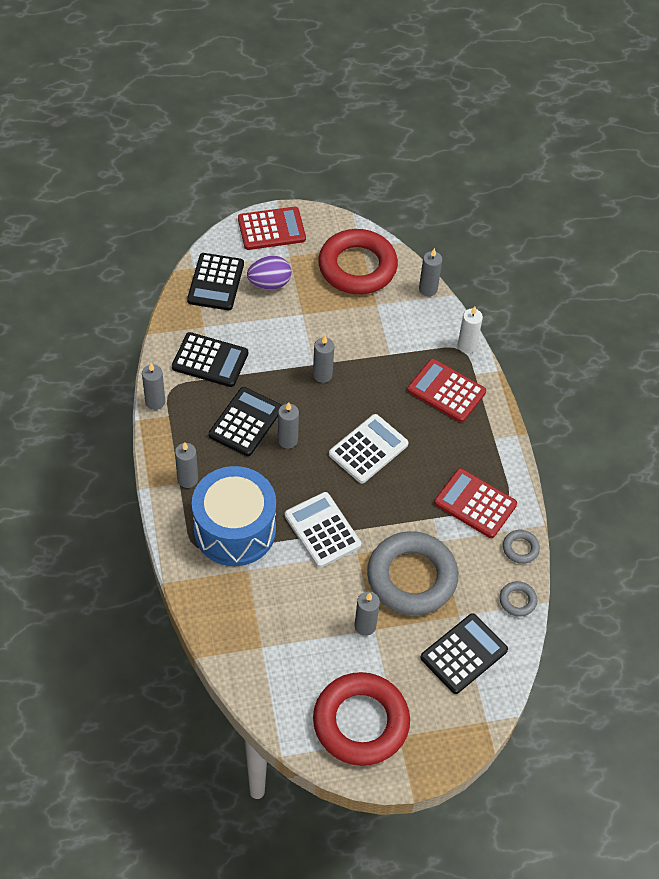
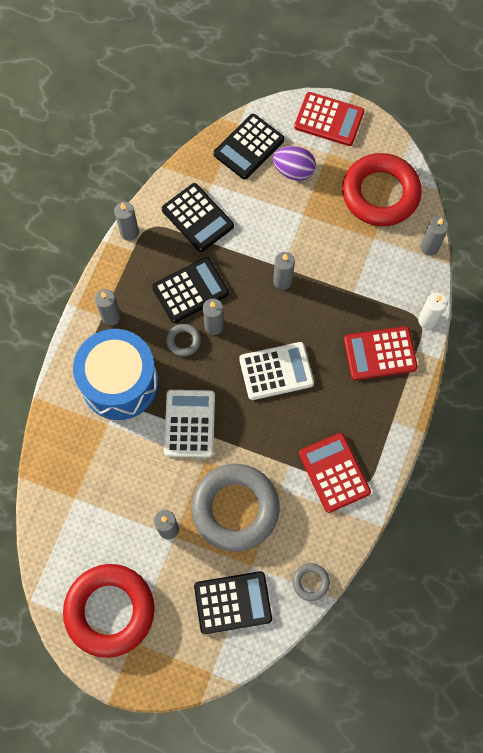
camera: 35 degrees right, 15 degrees up
red calculator [407,359,486,422] -> red calculator turned 75 degrees counterclockwise [344,326,418,380]
grey ring [503,530,540,564] -> grey ring moved to [166,324,201,356]

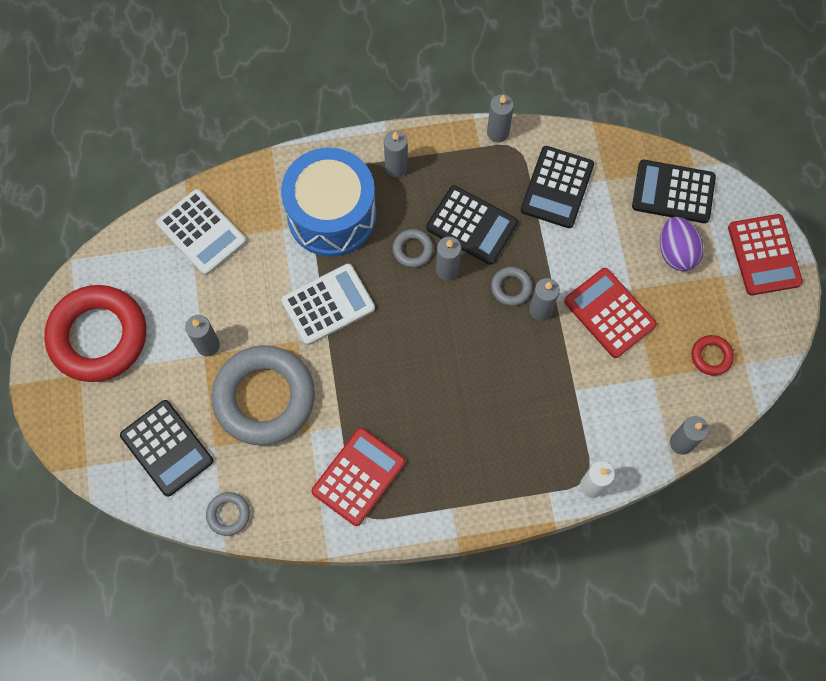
camera: 60 degrees right, 0 degrees up
white calculator [239,342,314,400] -> white calculator moved to [156,189,246,275]
red ring [342,153,422,226] -> red ring [692,335,734,376], size x0.42
red calculator [344,326,418,380] -> red calculator moved to [564,268,657,358]
none -> grey ring [491,267,532,306]

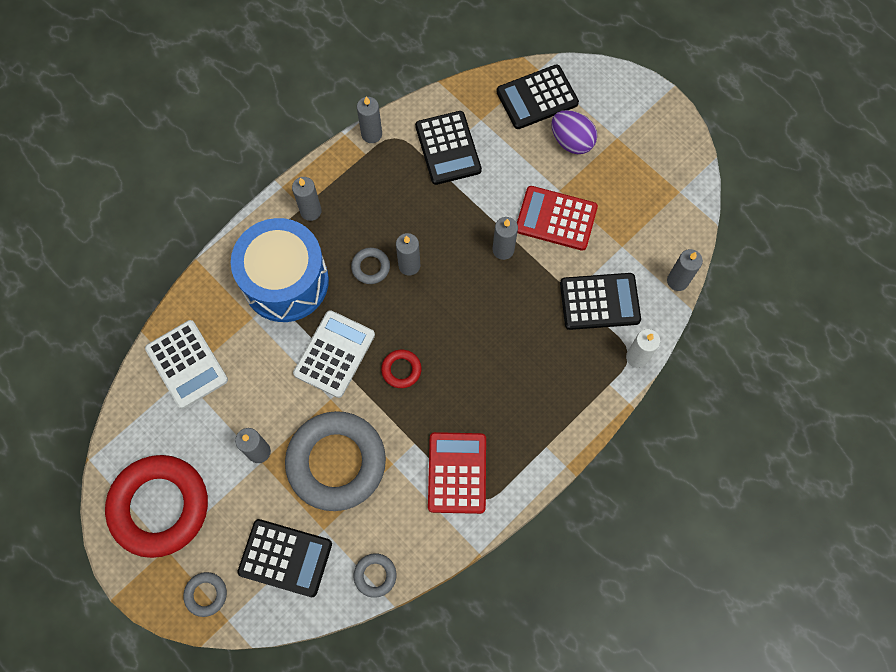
camera: 35 degrees left, 0 degrees up
white calculator [156,189,246,275] -> white calculator turned 45 degrees clockwise [145,320,228,409]
black calculator [426,185,518,265] -> black calculator moved to [560,273,641,330]
grey ring [491,267,532,306] -> grey ring moved to [183,572,227,617]
red ring [692,335,734,376] -> red ring moved to [381,350,422,388]
red calculator [728,214,803,295] -> none

